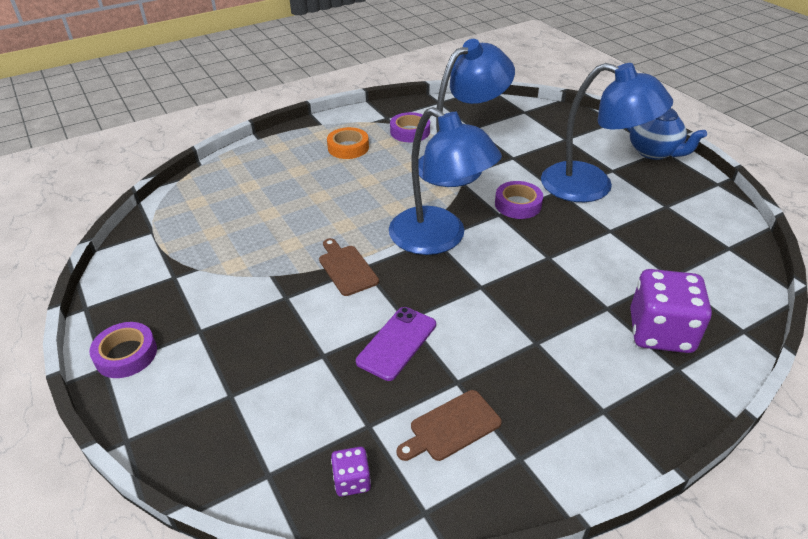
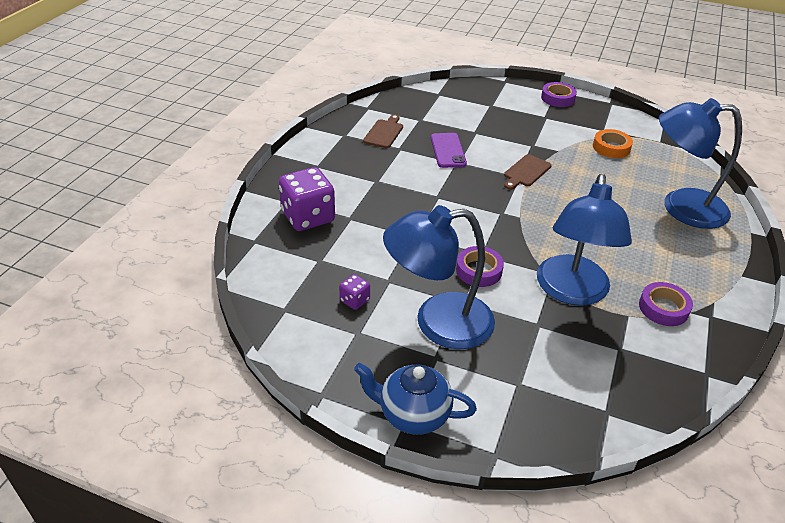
camera: 140 degrees right, 0 degrees up
brown cutting board [319,238,379,296] -> brown cutting board turned 105 degrees clockwise [504,154,552,190]
orange tape [327,127,369,159] -> orange tape moved to [593,129,633,158]
purple dice [331,447,371,497] -> purple dice moved to [339,274,370,310]
blue lamp [389,107,502,255] -> blue lamp moved to [659,98,742,229]

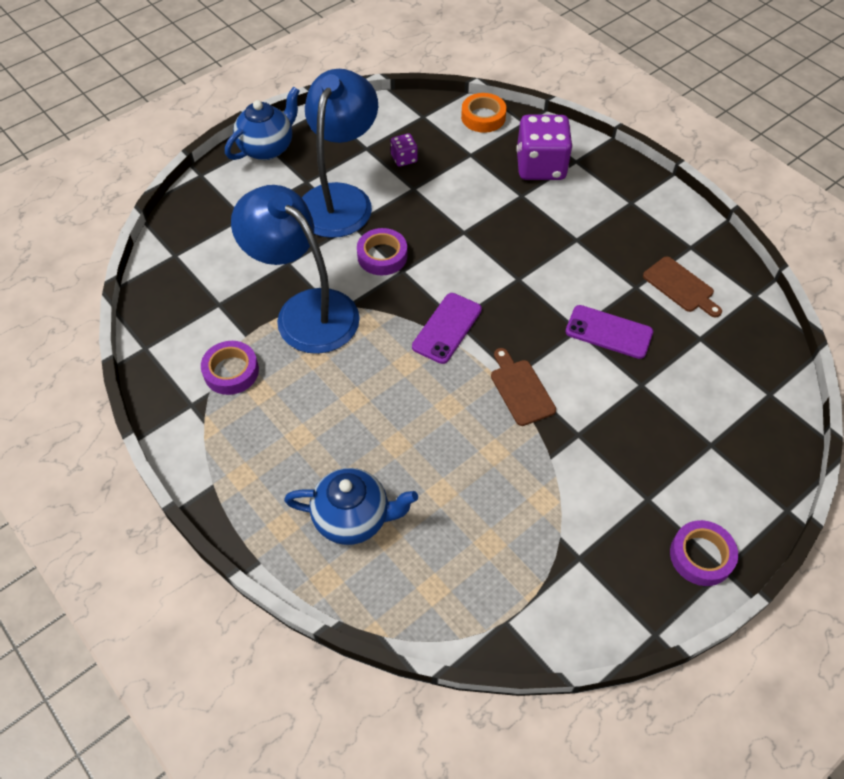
camera: 120 degrees right, 15 degrees up
orange tape [593,129,633,158] -> orange tape moved to [461,93,507,133]
blue lamp [659,98,742,229] -> blue teapot [284,468,418,545]
none -> purple phone [412,293,482,364]

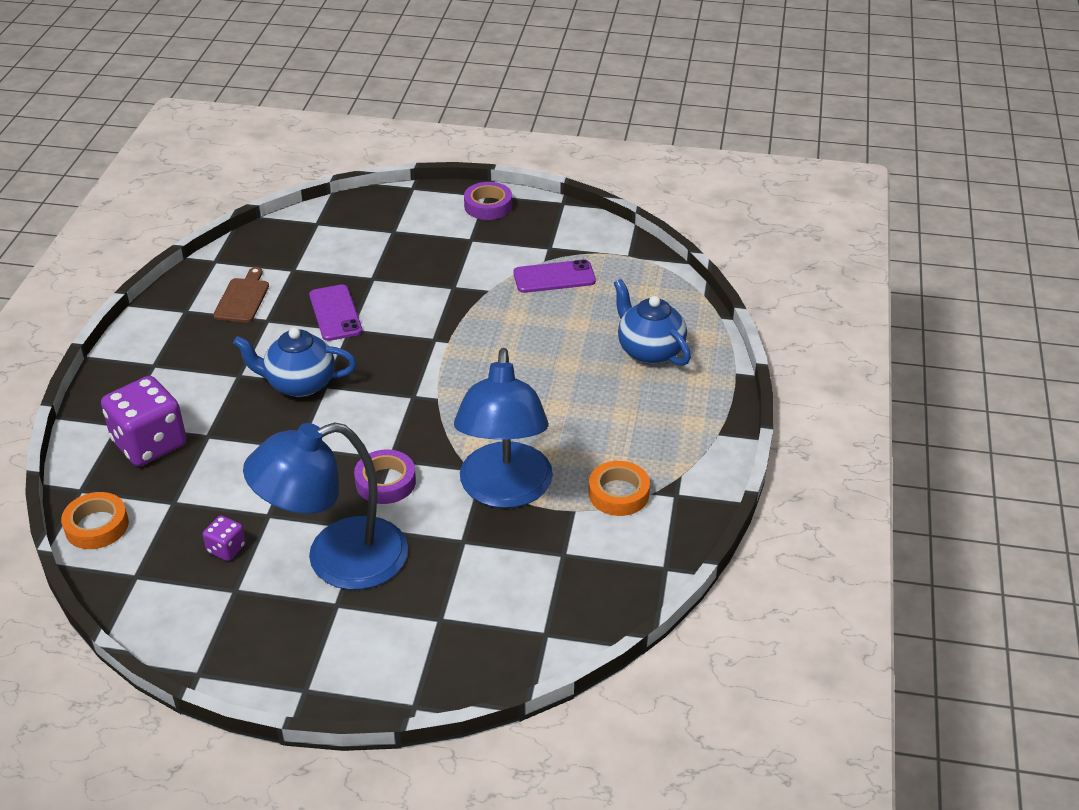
camera: 130 degrees left, 15 degrees down
purple tape [201,341,259,395] -> orange tape [589,461,650,516]
blue teapot [225,86,300,160] -> blue teapot moved to [233,327,357,397]
purple phone [412,293,482,364] -> purple phone moved to [513,259,596,293]
brown cutting board [491,348,556,426] -> none

